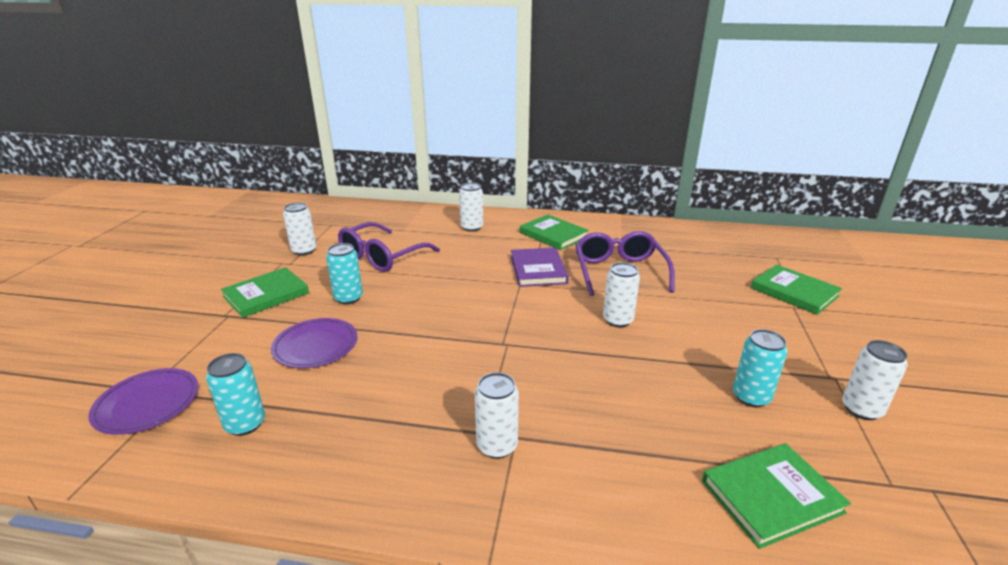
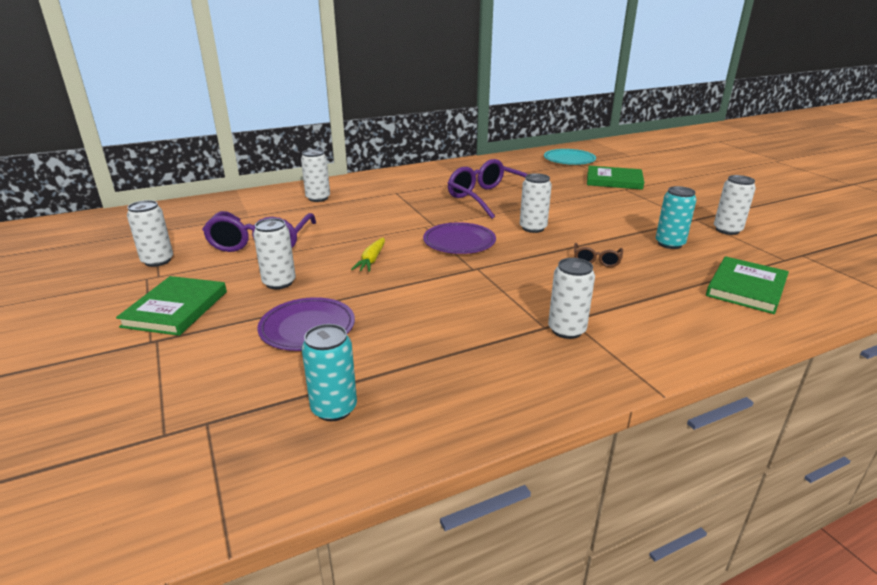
camera: 35 degrees left, 0 degrees up
purple plate [88,368,198,435] -> purple plate moved to [423,222,496,254]
turquoise can [326,243,363,304] -> white can [253,218,296,289]
purple book [511,248,569,287] -> none
green book [520,215,589,250] -> none
none -> yellow carrot [351,238,385,272]
none -> turquoise plate [544,149,596,165]
none -> brown glasses [574,243,623,267]

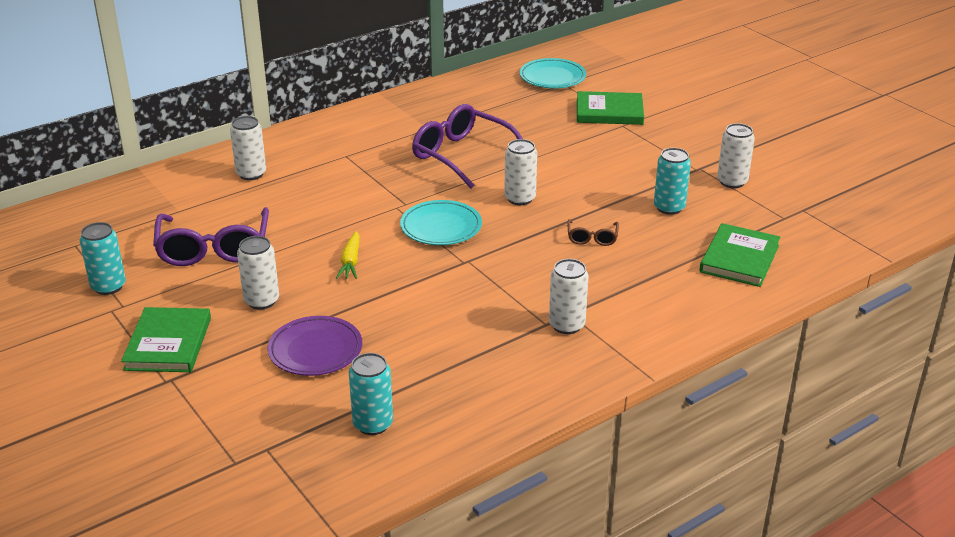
camera: 10 degrees left, 5 degrees up
white can [127,200,173,267] -> turquoise can [80,222,126,295]
purple plate [423,222,496,254] -> turquoise plate [400,200,482,245]

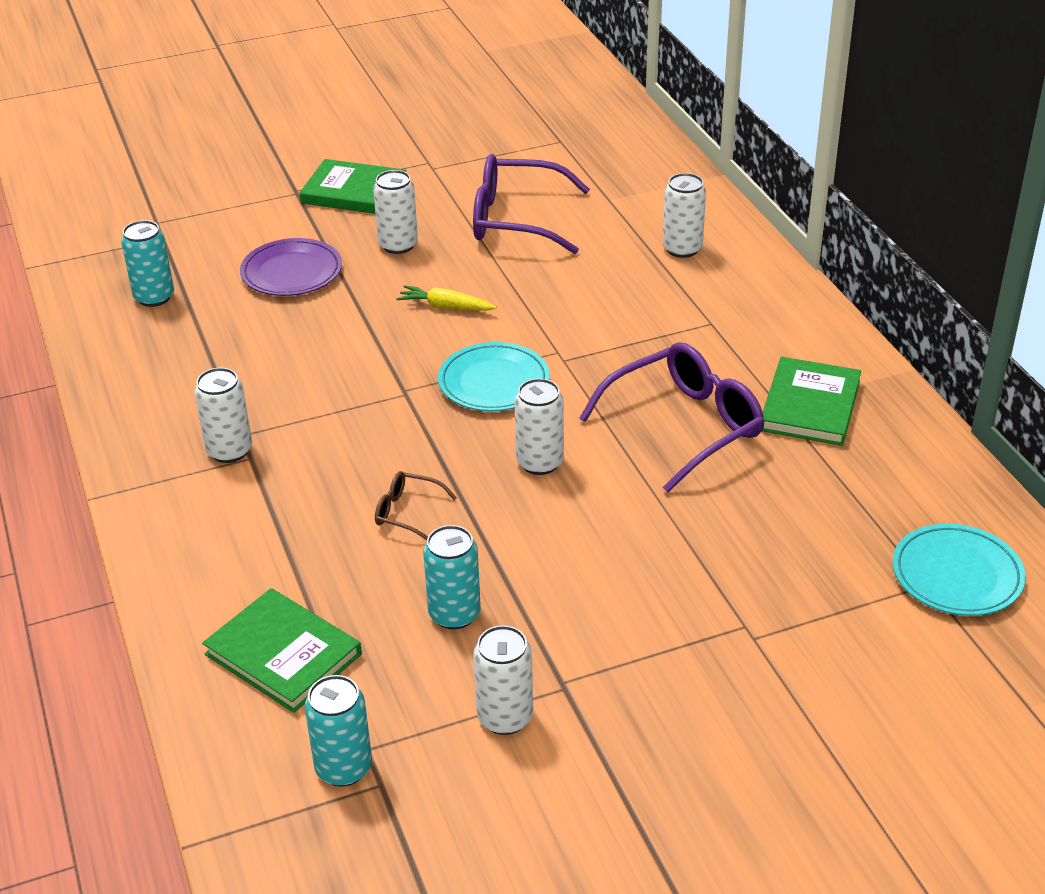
camera: 105 degrees right, 5 degrees up
turquoise can [80,222,126,295] -> turquoise can moved to [305,675,372,787]
green book [577,91,644,125] -> green book moved to [762,357,861,446]

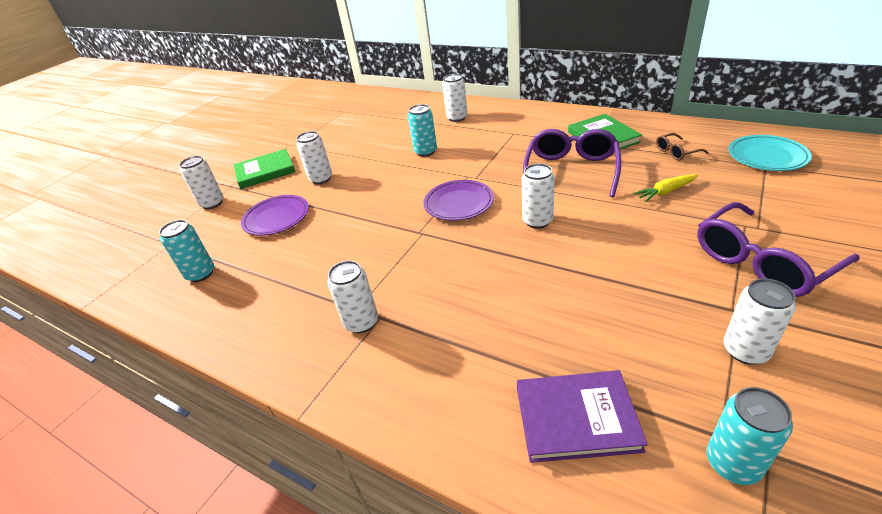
camera: 35 degrees left, 0 degrees up
green book [202,588,362,713] -> purple book [517,370,648,463]
brown glasses [375,471,457,540] -> brown glasses moved to [656,133,709,160]
yellow carrot [396,285,497,311] -> yellow carrot moved to [633,174,698,202]
turquoise can [423,525,481,629] -> turquoise can moved to [408,104,437,157]
turquoise plate [438,342,550,411] -> purple plate [423,180,494,221]
purple glasses [473,154,590,254] -> purple glasses moved to [697,202,860,297]
none -> white can [179,156,223,209]

